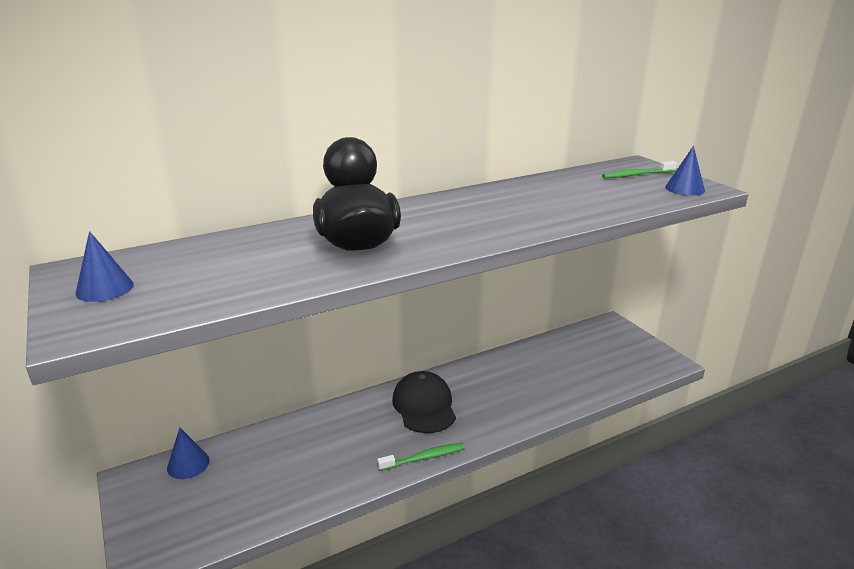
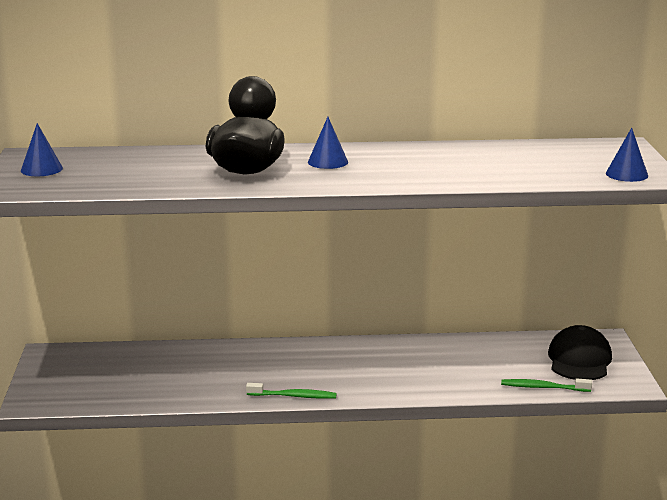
camera: 25 degrees right, 5 degrees down
blue cone [167,428,209,479] -> blue cone moved to [308,117,348,169]
black cap [392,371,456,433] -> black cap moved to [548,325,612,380]
green toothbrush [602,161,677,178] -> green toothbrush moved to [501,378,592,392]

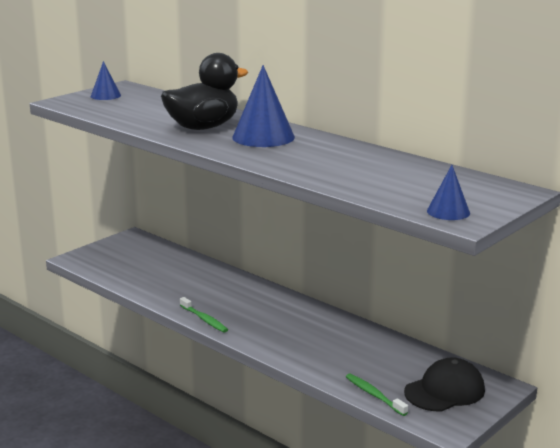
camera: 45 degrees right, 0 degrees up
blue cone [308,117,348,169] -> blue cone [232,65,295,147], size x1.80

